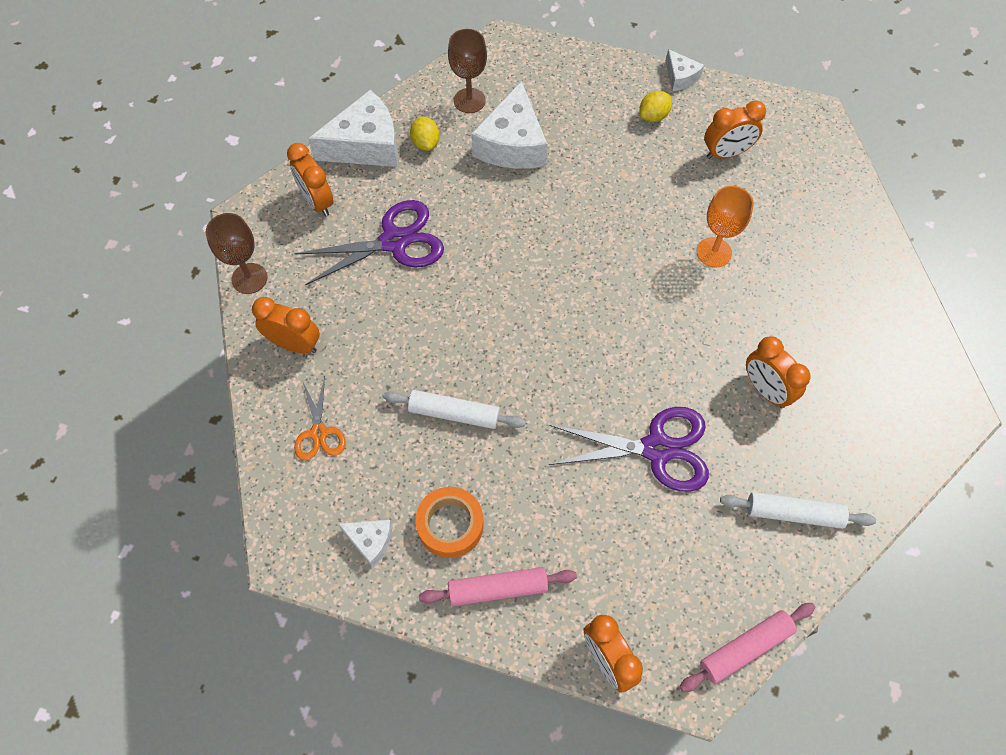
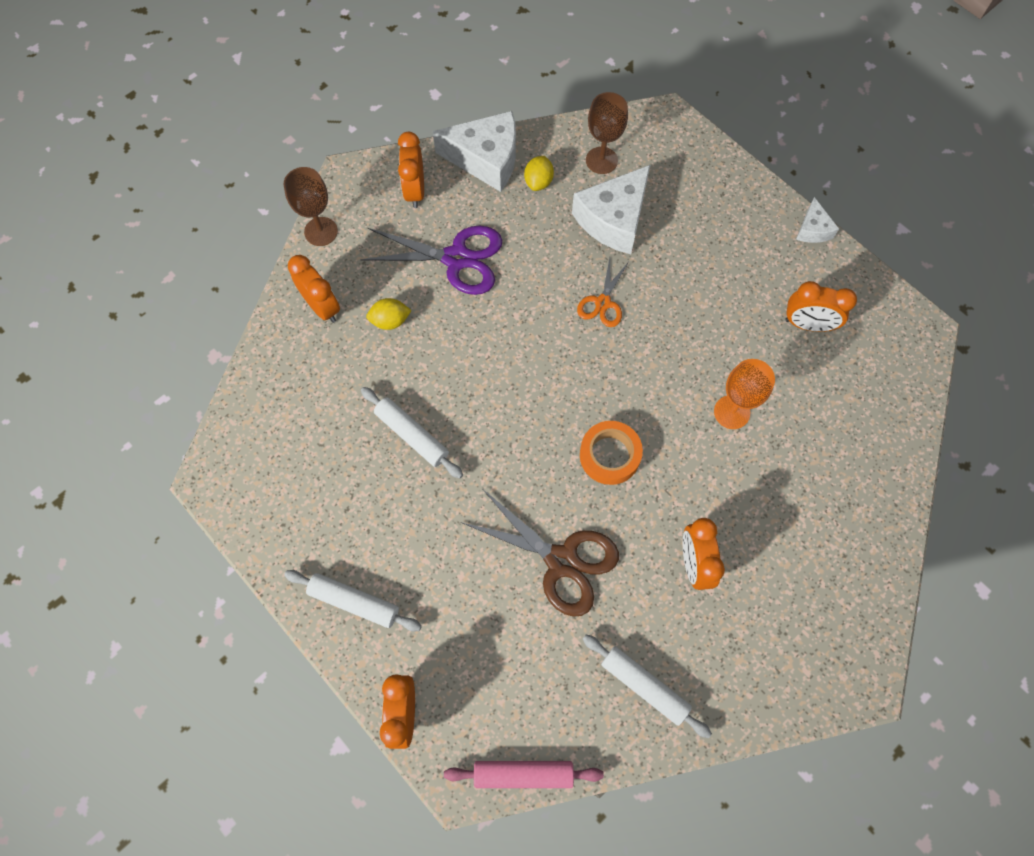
camera: 30 degrees right, 5 degrees up
orange scissors [294,377,346,460] -> orange scissors moved to [577,258,630,327]
white cheese [338,520,392,568] -> none
orange tape [415,487,483,558] -> orange tape moved to [580,421,643,485]
pink rolling pin [419,567,577,606] -> white rolling pin [284,570,422,632]
purple scissors [549,407,709,492] -> brown scissors [461,490,619,617]
yellow lemon [639,91,672,122] -> yellow lemon moved to [366,298,412,330]

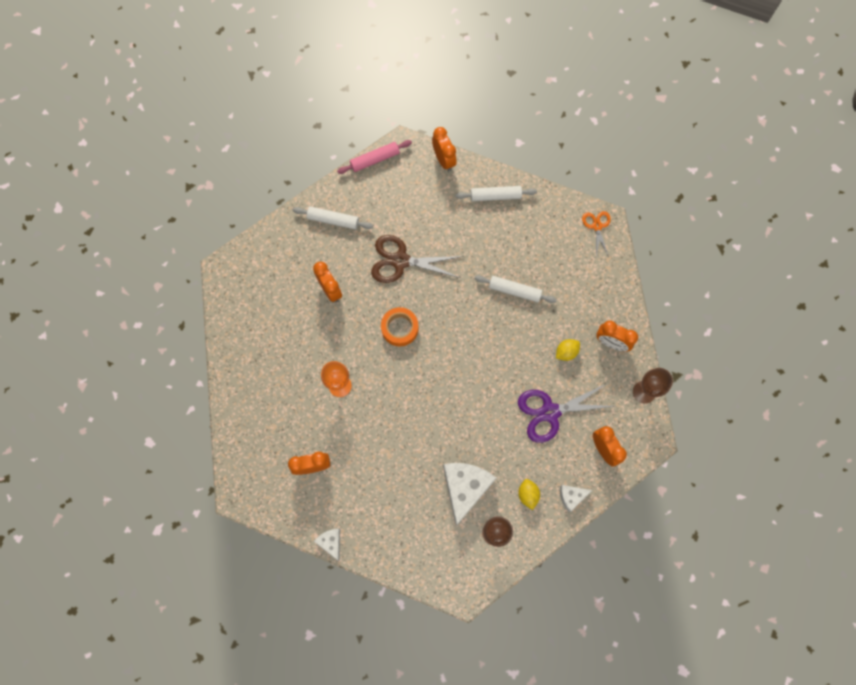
camera: 155 degrees right, 5 degrees up
white cheese [433,111,516,192] -> white cheese [560,485,592,512], size x0.50
orange scissors [577,258,630,327] -> orange scissors moved to [582,211,611,257]

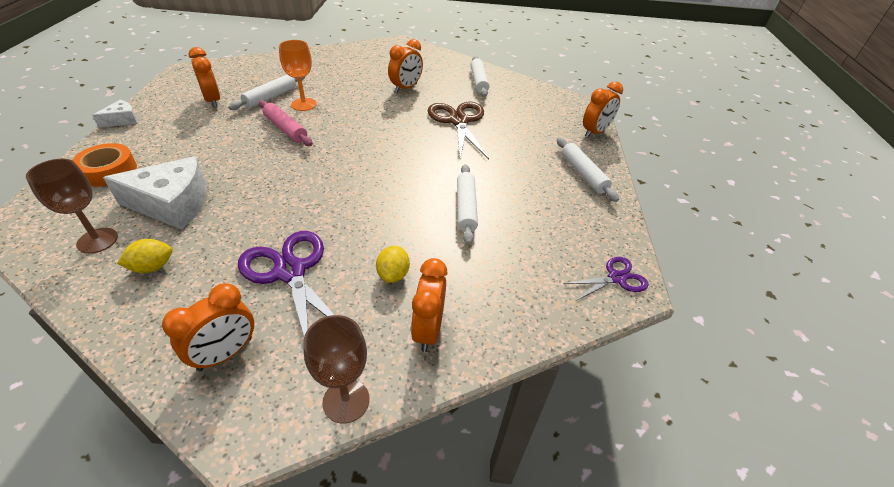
camera: 70 degrees right, 30 degrees down
pink rolling pin [337,140,412,174] -> pink rolling pin moved to [259,100,313,146]
orange tape [381,307,419,347] -> orange tape moved to [72,143,137,187]
yellow lemon [556,339,580,361] -> yellow lemon turned 60 degrees clockwise [376,246,410,283]
white cheese [560,485,592,512] -> none
orange scissors [582,211,611,257] -> purple scissors [564,257,649,301]
none -> white rolling pin [228,74,306,110]

